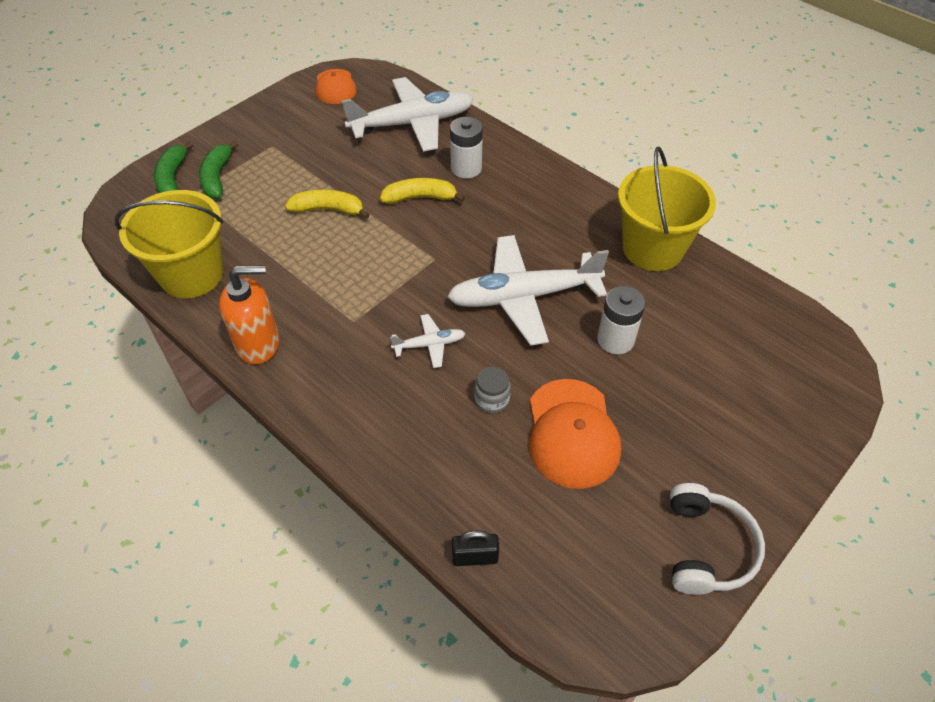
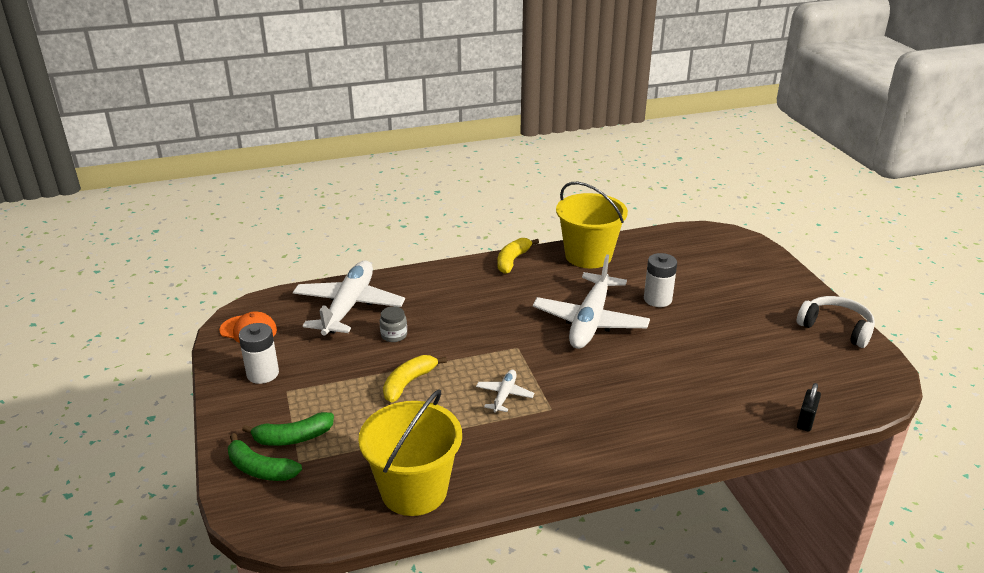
camera: 60 degrees left, 20 degrees down
green banana [199,141,239,199] -> green banana turned 45 degrees counterclockwise [242,412,334,446]
orange soap dispenser [219,265,280,364] -> none
yellow banana [380,178,465,204] -> yellow banana moved to [497,238,539,274]
white plane [390,314,466,368] -> white plane moved to [476,370,534,413]
white battery [450,117,483,179] -> white battery moved to [239,323,279,384]
grey jar [474,367,511,413] -> grey jar moved to [380,306,407,342]
orange cap [529,379,621,489] -> none

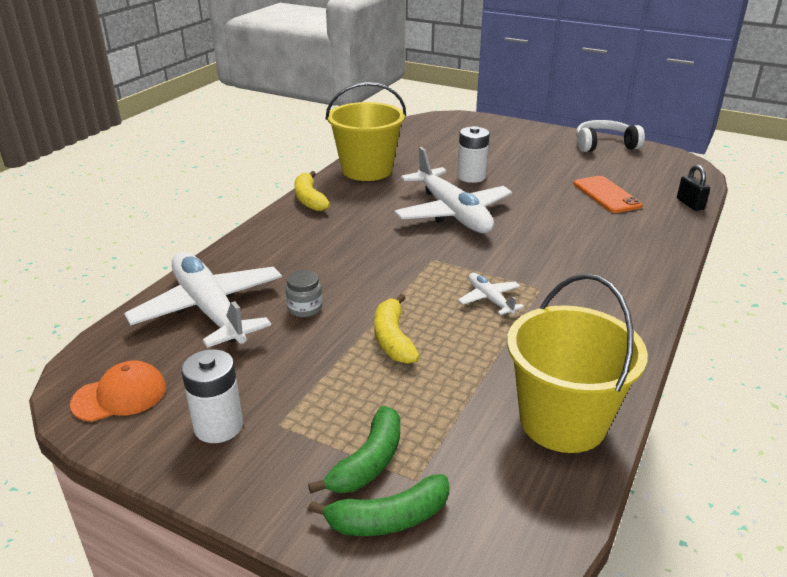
camera: 45 degrees left, 0 degrees up
none -> orange phone [574,176,643,213]

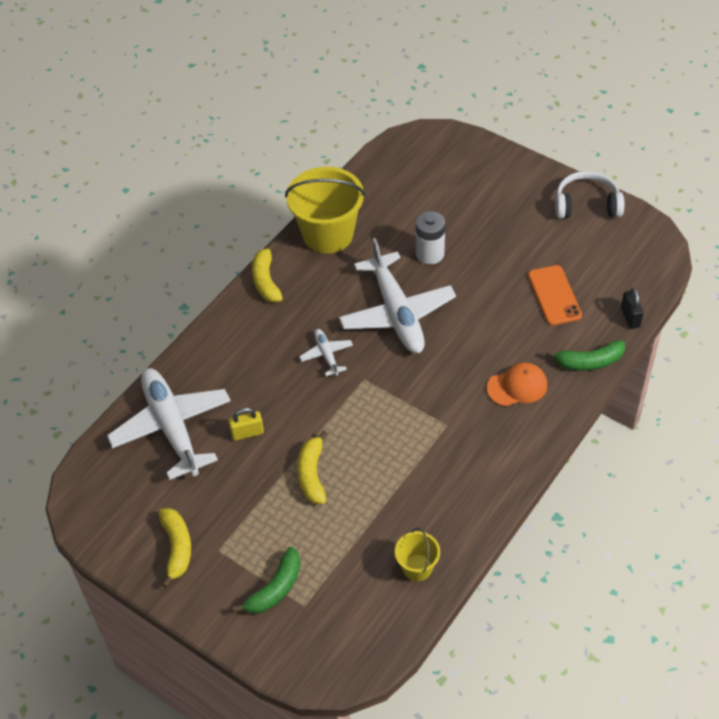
camera: 10 degrees right, 20 degrees up
orange cap [70,360,166,422] -> orange cap moved to [487,363,547,406]
white battery [181,349,243,443] -> yellow banana [158,508,191,587]
grey jar [285,270,322,317] -> yellow padlock [228,407,264,441]
green banana [308,474,450,536] -> green banana moved to [546,340,625,371]
white plane [458,273,524,315] -> white plane moved to [299,329,353,376]
yellow bucket [507,274,648,453] -> yellow bucket [395,528,440,581], size x0.49

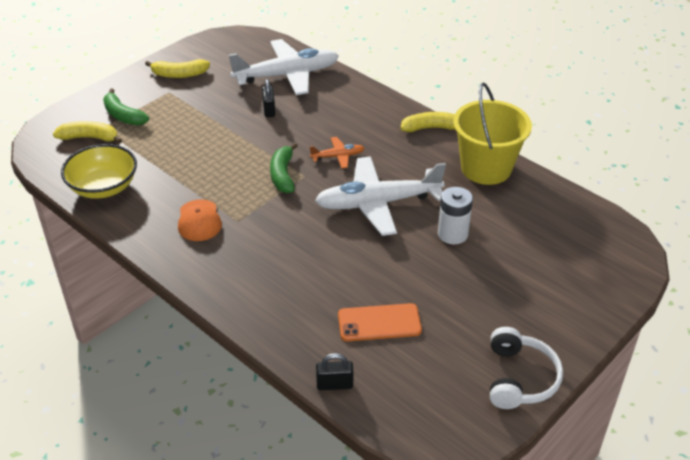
camera: 95 degrees right, 10 degrees down
yellow padlock [228,407,264,441] -> black padlock [262,79,275,117]
yellow banana [297,430,328,504] -> yellow banana moved to [53,121,122,144]
white plane [299,329,353,376] -> orange plane [310,137,364,169]
yellow bucket [395,528,440,581] -> yellow bowl [61,144,137,199]
orange cap [487,363,547,406] -> orange cap moved to [178,199,222,241]
green banana [546,340,625,371] -> green banana moved to [270,143,298,193]

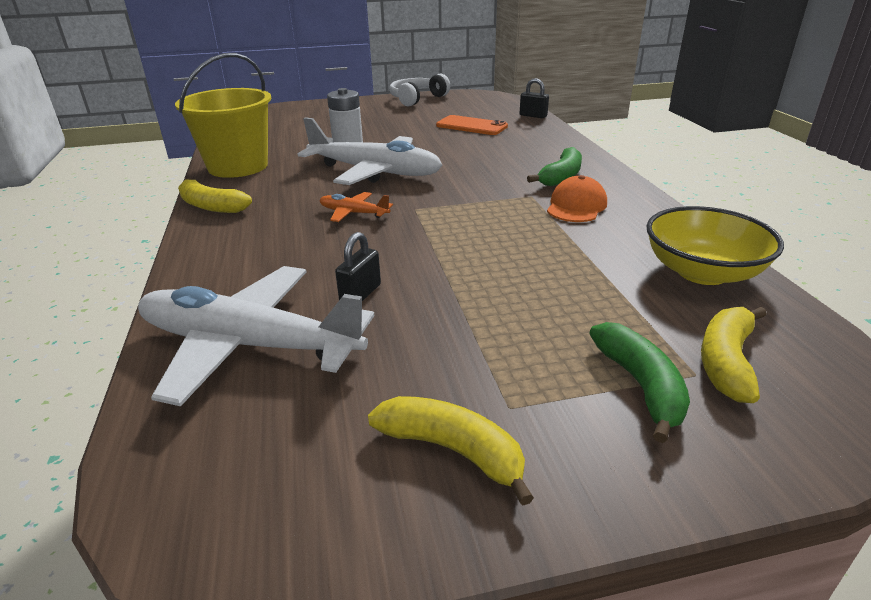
camera: 145 degrees left, 10 degrees down
yellow banana [53,121,122,144] -> yellow banana turned 75 degrees clockwise [701,307,767,403]
green banana [270,143,298,193] -> green banana moved to [527,147,582,186]

